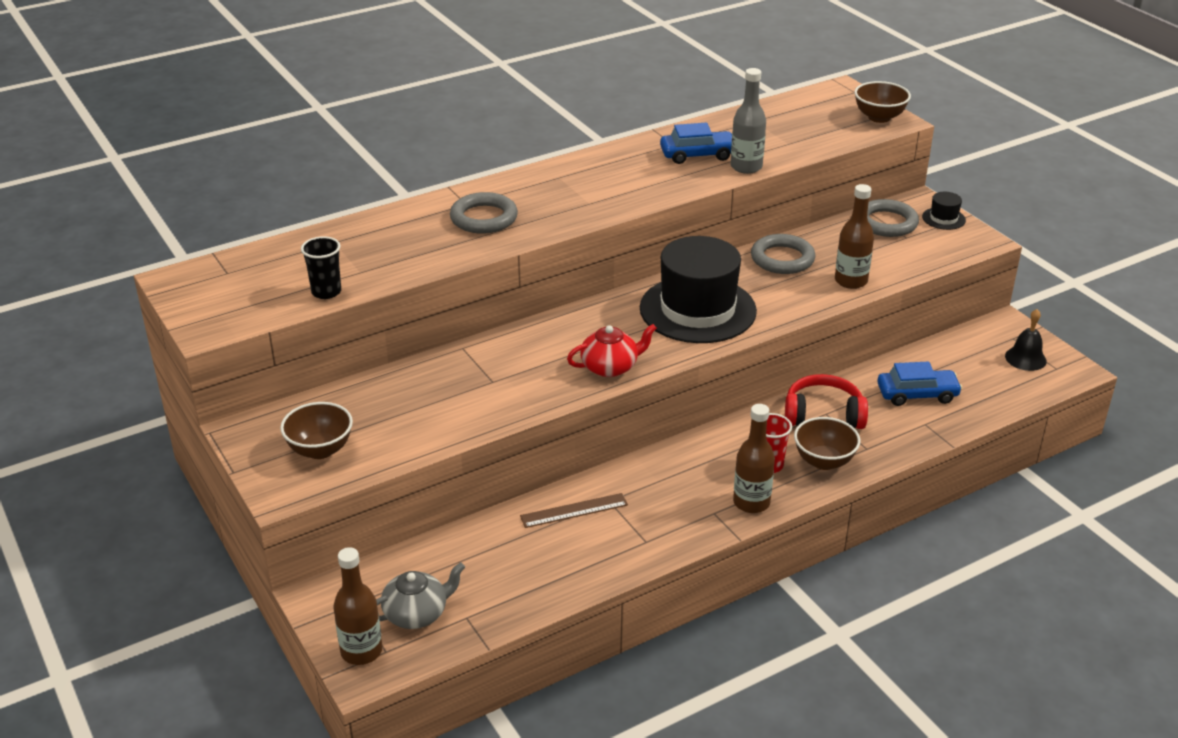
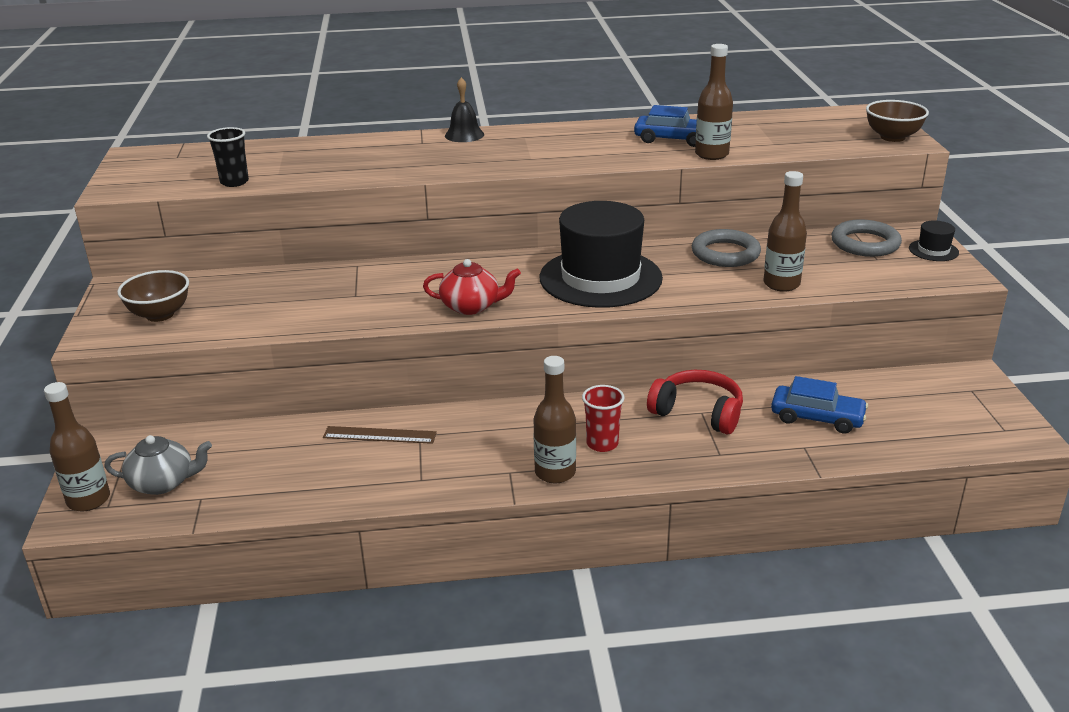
camera: 25 degrees right, 5 degrees down
grey ring [450,192,518,234] -> none
grey bottle [730,68,766,174] -> brown bottle [695,44,733,160]
brown bowl [794,417,861,470] -> none
black bell [1005,309,1047,371] -> black bell moved to [445,77,484,142]

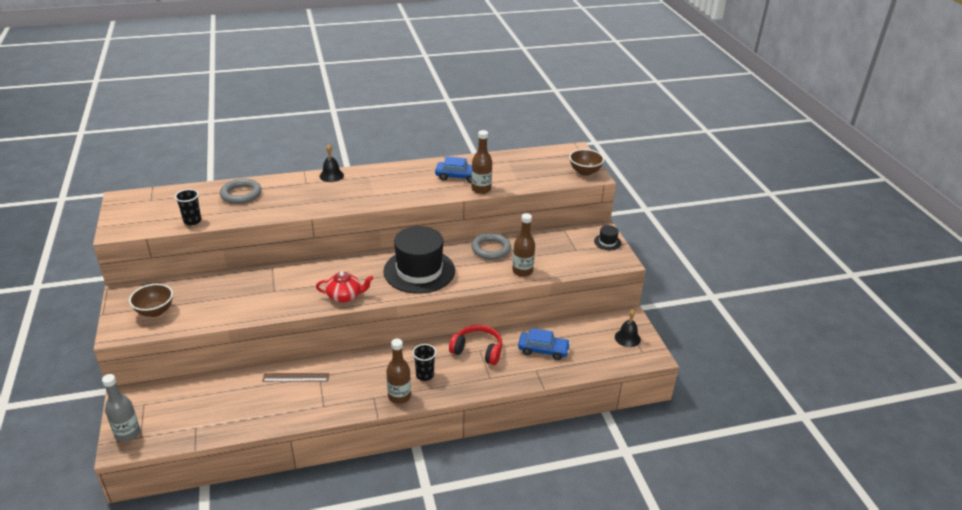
camera: 10 degrees left, 5 degrees up
brown bottle [44,382,110,511] -> grey bottle [102,374,140,442]
grey teapot [104,435,212,495] -> none
red cup [582,385,625,452] -> black cup [413,344,436,381]
grey ring [831,219,902,257] -> grey ring moved to [220,178,262,204]
none -> black bell [615,309,641,347]

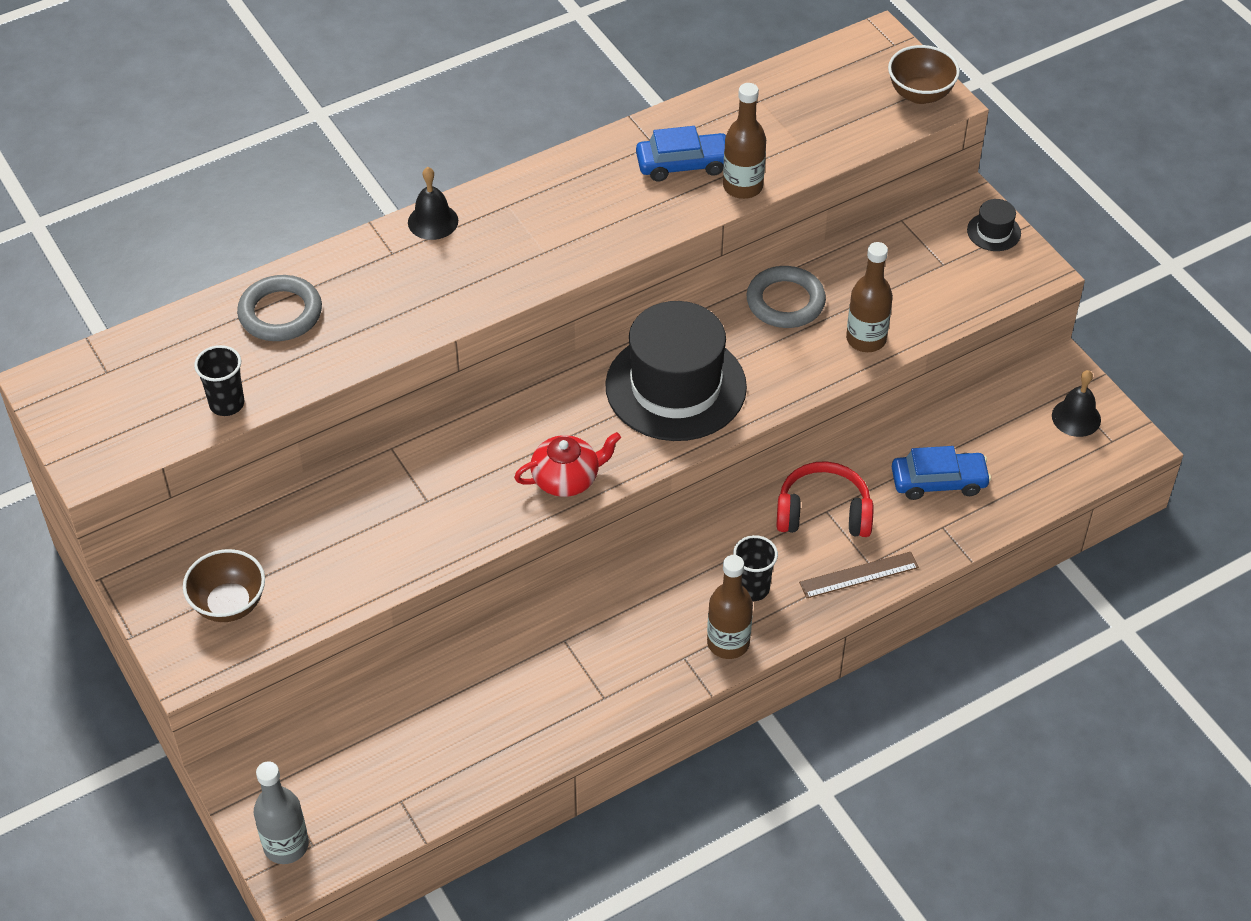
camera: 15 degrees left, 15 degrees up
brown ruler [262,373,329,382] -> brown ruler moved to [799,552,919,598]

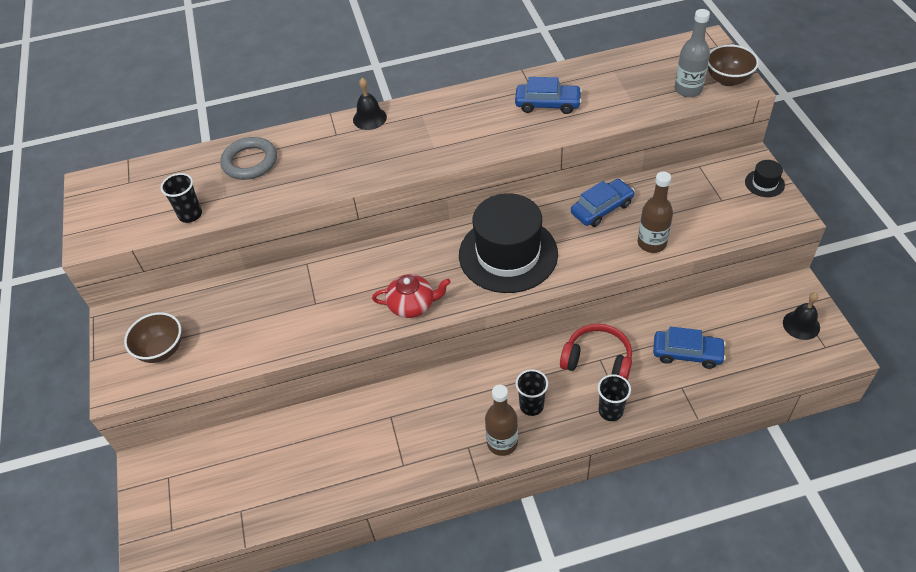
camera: 20 degrees right, 0 degrees up
grey bottle [254,761,309,864] -> grey bottle moved to [675,9,710,97]
brown bottle [723,83,766,199] -> none
grey ring [747,266,826,328] -> blue car [571,179,635,227]
brown ruler [799,552,919,598] -> black cup [598,374,631,421]

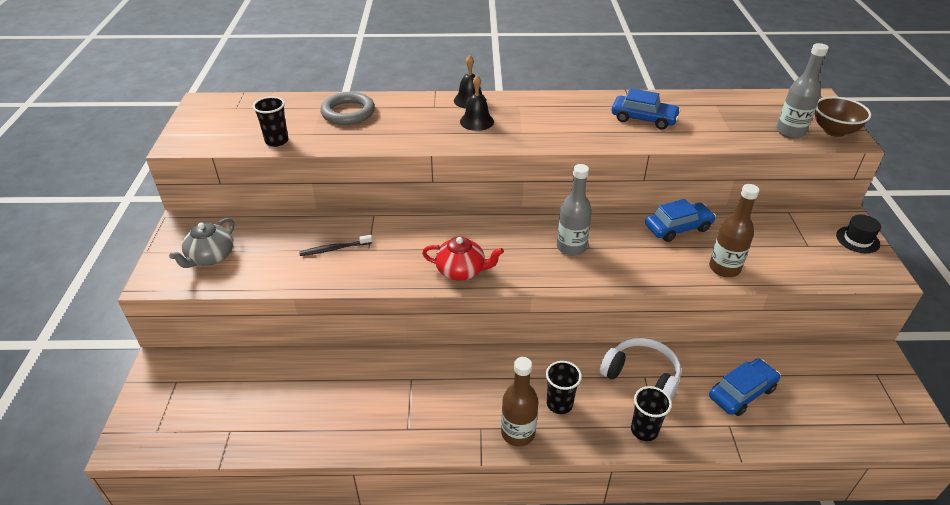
camera: 10 degrees right, 10 degrees down
brown bowl [124,312,181,363] -> grey teapot [169,218,234,268]
black hat [459,193,558,293] -> grey bottle [557,164,592,256]
red headphones [560,324,632,381] -> white headphones [600,337,681,401]
blue car [653,326,726,369] -> blue car turned 60 degrees counterclockwise [709,358,781,416]
black bell [783,292,820,340] -> black bell moved to [460,75,494,131]
none -> black toothbrush [299,235,372,256]

